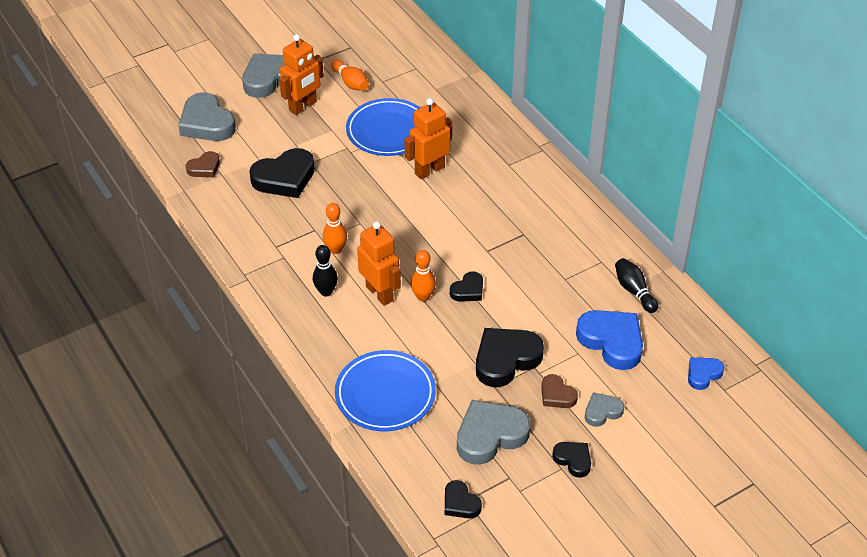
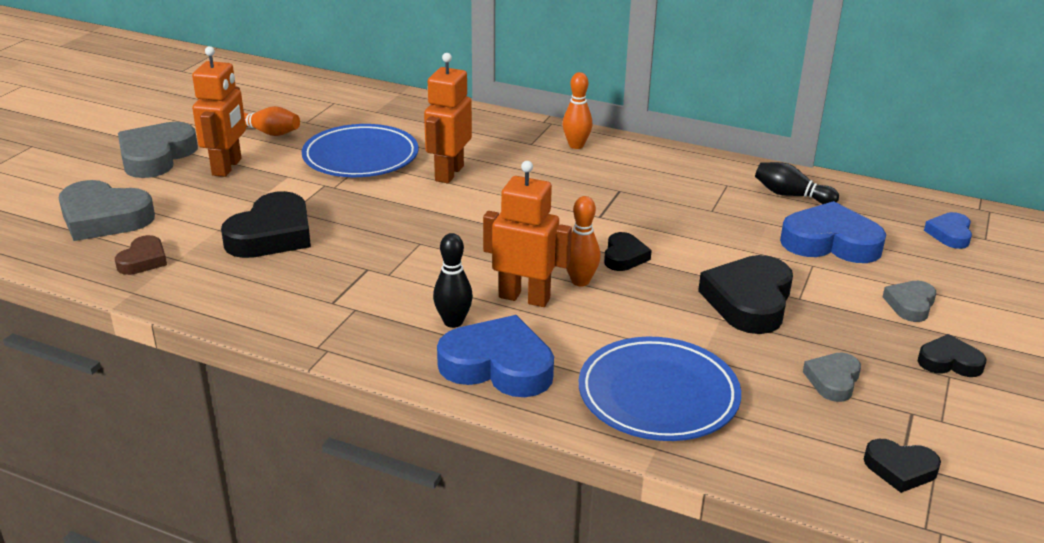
camera: 35 degrees left, 15 degrees down
orange bowling pin [323,203,347,254] -> orange bowling pin moved to [563,72,593,149]
grey heart [457,400,530,465] -> grey heart [803,352,861,402], size x0.54
brown heart [541,374,578,408] -> none
none -> blue heart [437,315,554,397]

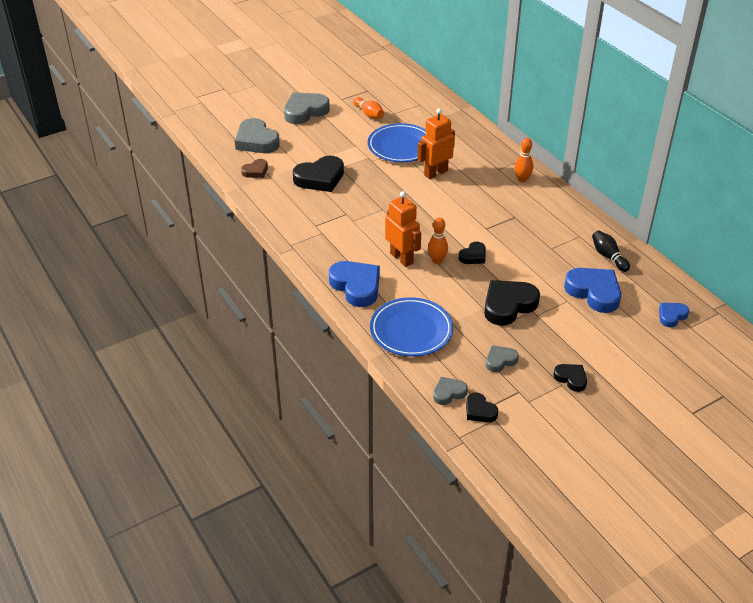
camera: 35 degrees right, 10 degrees up
orange robot [192,46,246,177] -> none
black bowling pin [433,233,473,328] -> none
grey heart [882,281,936,322] -> grey heart moved to [433,377,468,405]

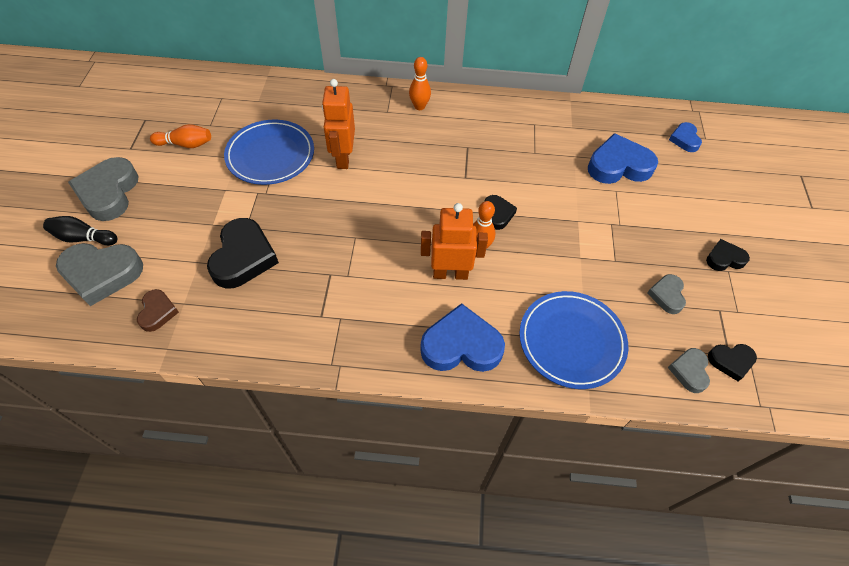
camera: 55 degrees left, 15 degrees up
black heart [484,280,540,325] -> none
black bowling pin [592,230,630,272] -> black bowling pin moved to [43,216,118,246]

